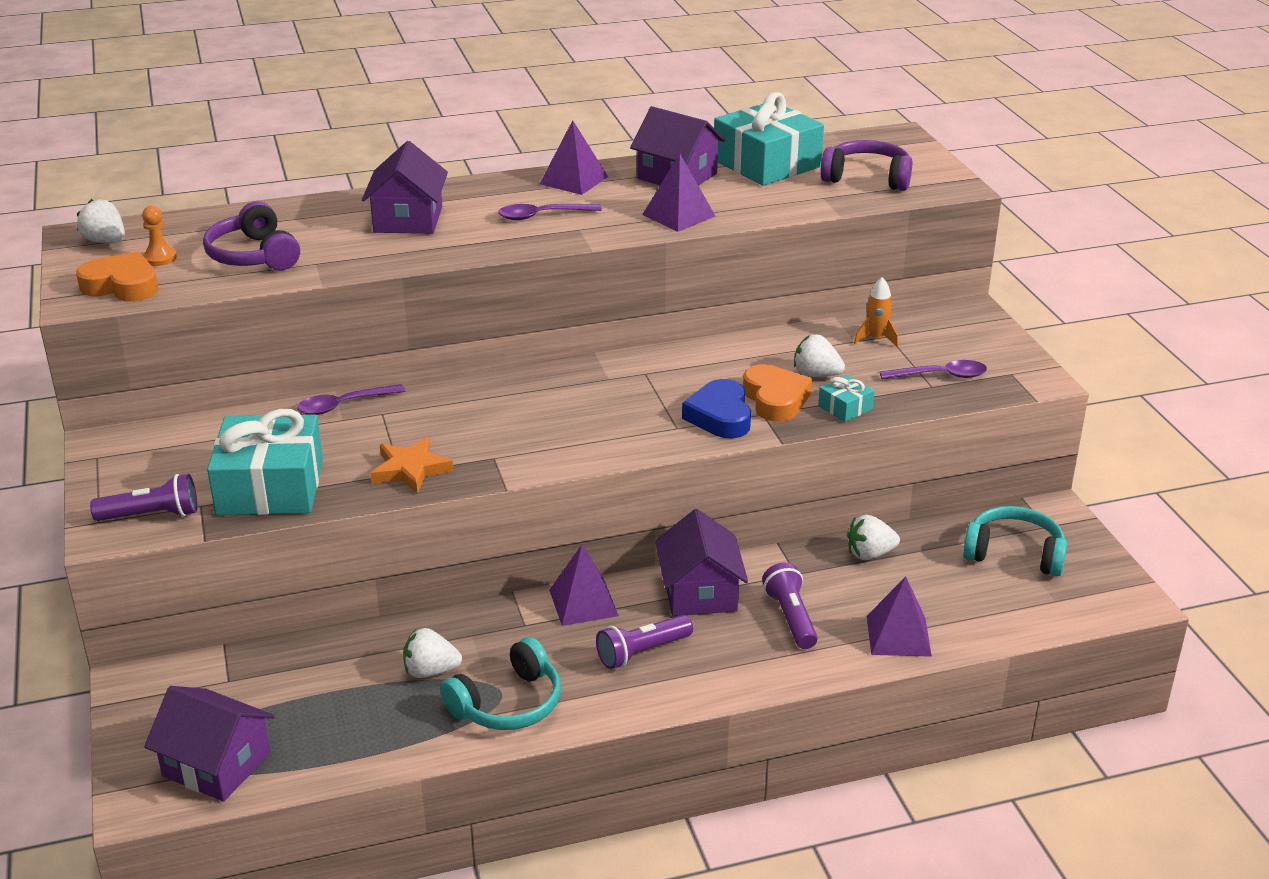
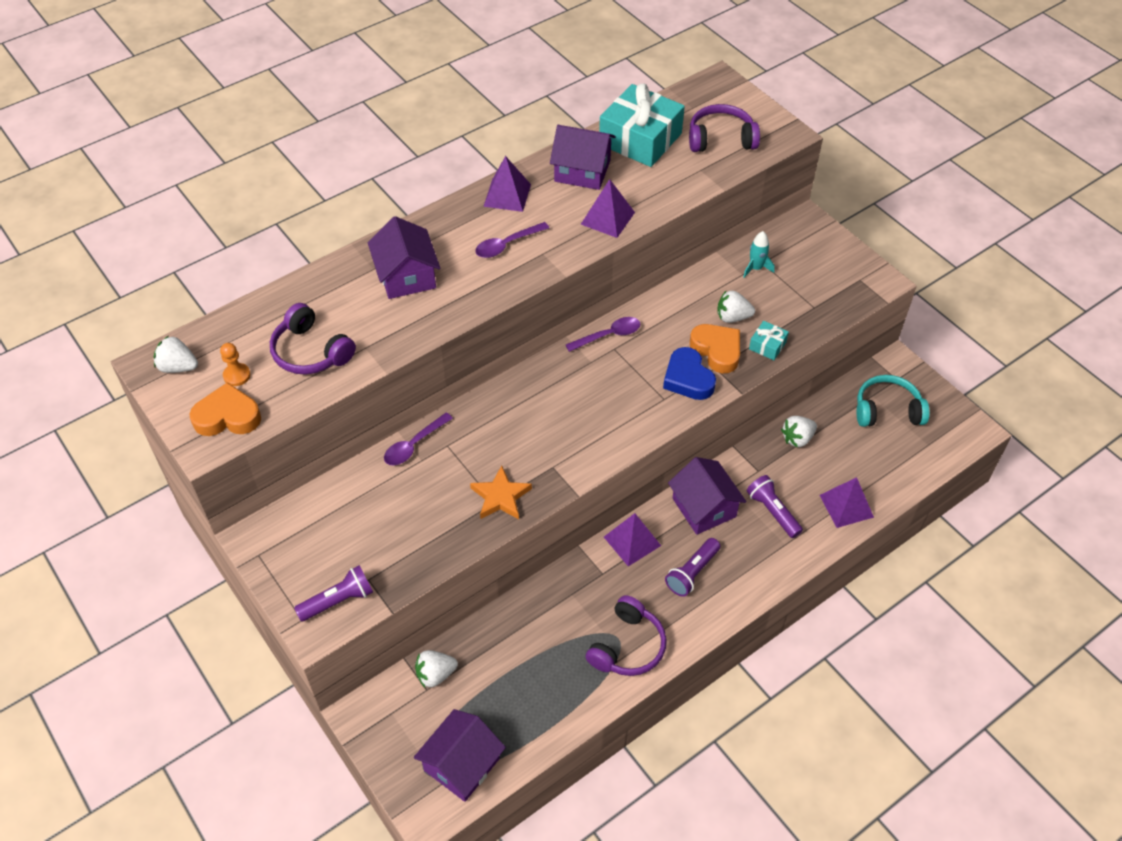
camera: 20 degrees left, 20 degrees up
purple house [144,686,275,802] -> purple house turned 60 degrees counterclockwise [414,709,506,802]
turquoise gift [207,409,323,515] -> none
white strawberry [403,628,462,678] -> white strawberry moved to [415,650,458,687]
turquoise headphones [440,637,561,730] -> purple headphones [586,595,667,676]
orange rocket [854,277,899,347] -> turquoise rocket [743,231,775,278]
purple spoon [880,360,987,379] -> purple spoon moved to [566,317,641,352]

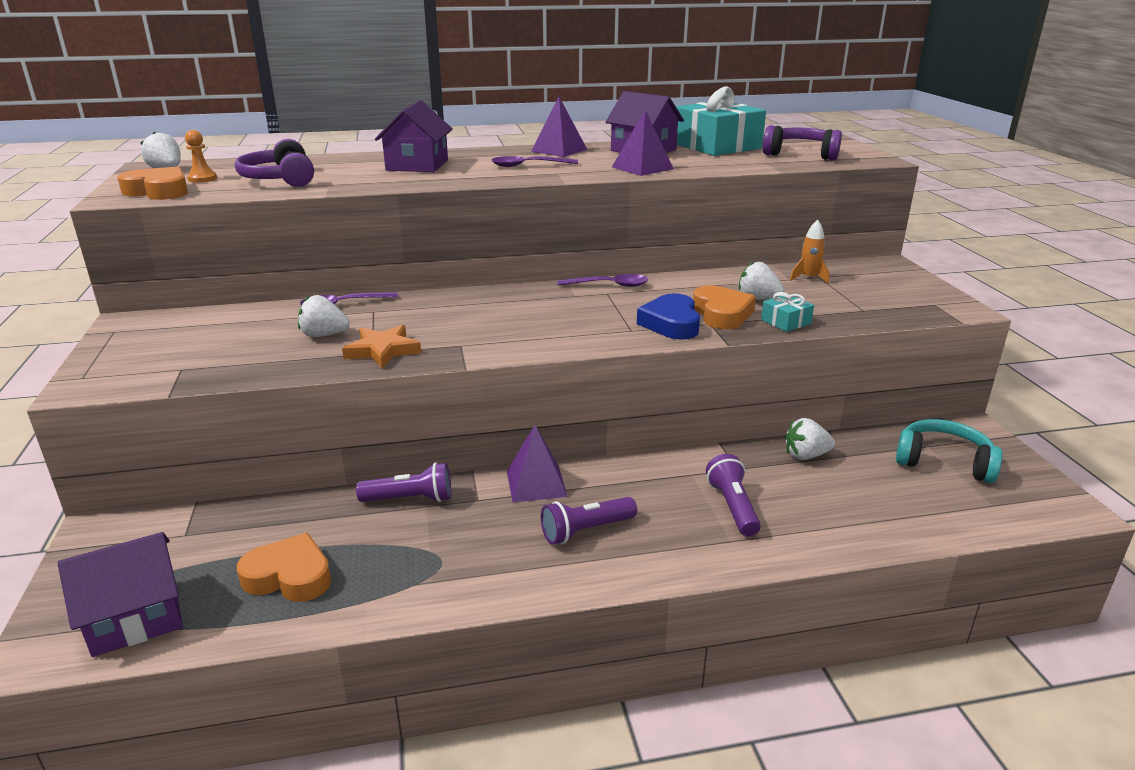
camera: 25 degrees right, 25 degrees down
purple flashlight [294,565,373,622] -> purple flashlight moved to [356,462,451,502]
white strawberry [415,650,458,687] -> white strawberry moved to [298,295,350,337]
purple headphones [586,595,667,676] -> none
purple house [668,457,747,535] -> none
turquoise rocket [743,231,775,278] -> orange rocket [790,220,829,284]
purple pyramid [820,477,874,528] -> none
none -> orange heart [237,533,331,602]

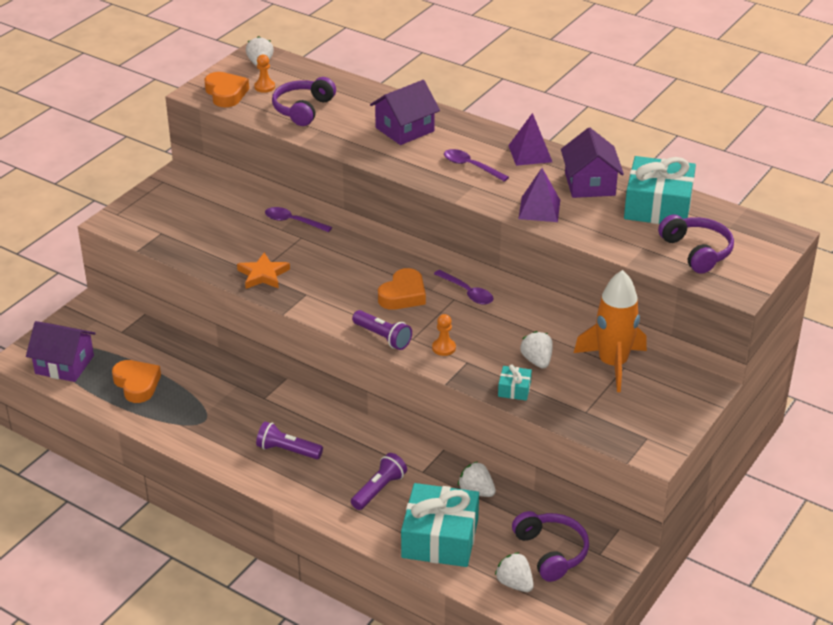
camera: 45 degrees right, 10 degrees up
white strawberry [298,295,350,337] -> white strawberry moved to [495,552,534,592]
purple flashlight [356,462,451,502] -> purple flashlight moved to [352,310,412,350]
purple pyramid [507,425,568,502] -> none
blue heart [637,293,700,340] -> orange pawn [432,314,456,356]
orange heart [693,285,756,329] -> orange heart moved to [378,268,426,310]
orange rocket [790,220,829,284] -> orange rocket [574,270,647,392], size x2.14
turquoise headphones [896,419,1002,483] -> purple headphones [512,511,589,582]
none -> turquoise gift [401,483,479,567]

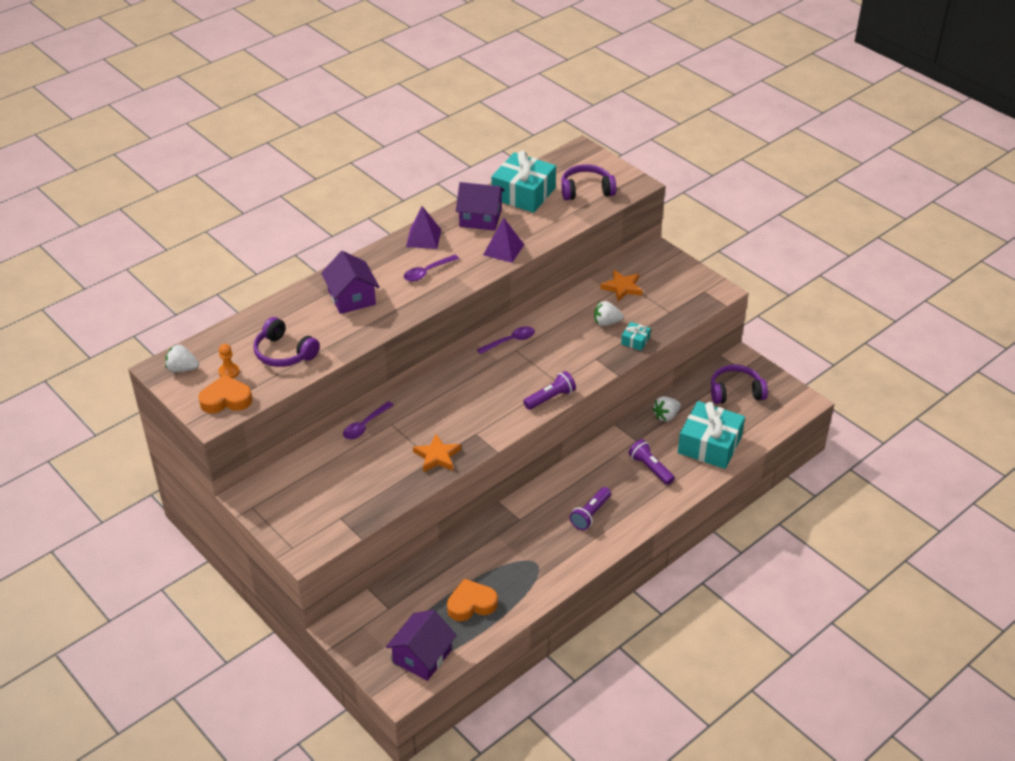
camera: 75 degrees left, 5 degrees up
orange heart [378,268,426,310] -> none
orange pawn [432,314,456,356] -> none
white strawberry [495,552,534,592] -> none
orange rocket [574,270,647,392] -> orange star [600,270,642,302]

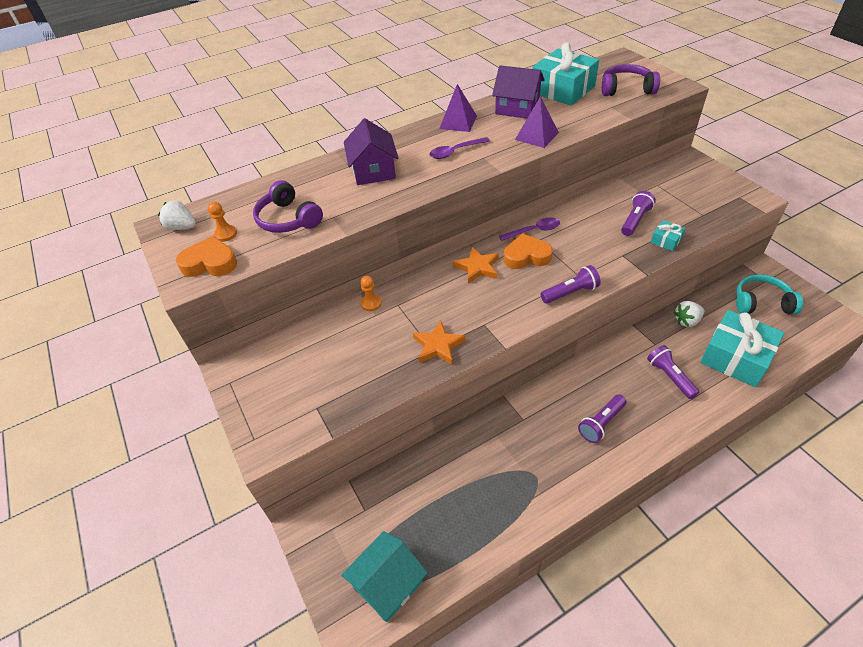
camera: 15 degrees right, 5 degrees up
purple spoon [343,401,394,439] -> orange pawn [361,276,382,311]
purple house [386,610,457,681] -> turquoise house [341,531,428,622]
orange heart [447,579,498,621] -> orange heart moved to [504,233,553,269]
white strawberry [594,301,624,326] -> purple flashlight [621,191,656,236]
orange star [600,270,642,302] -> orange star moved to [453,247,499,284]
purple headphones [711,365,768,404] -> turquoise headphones [736,274,803,314]

